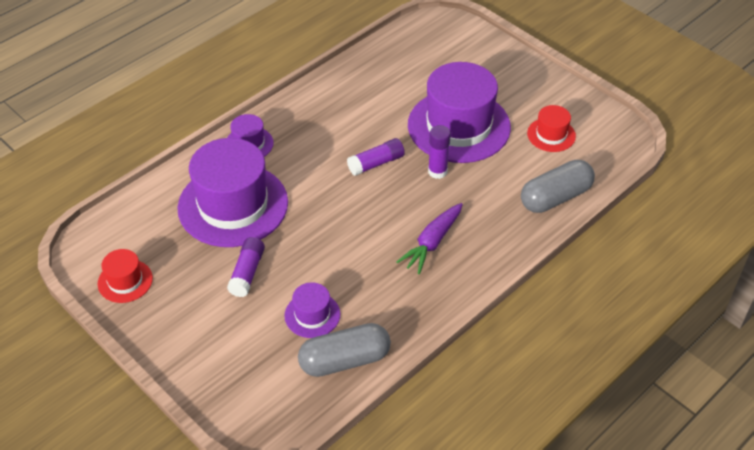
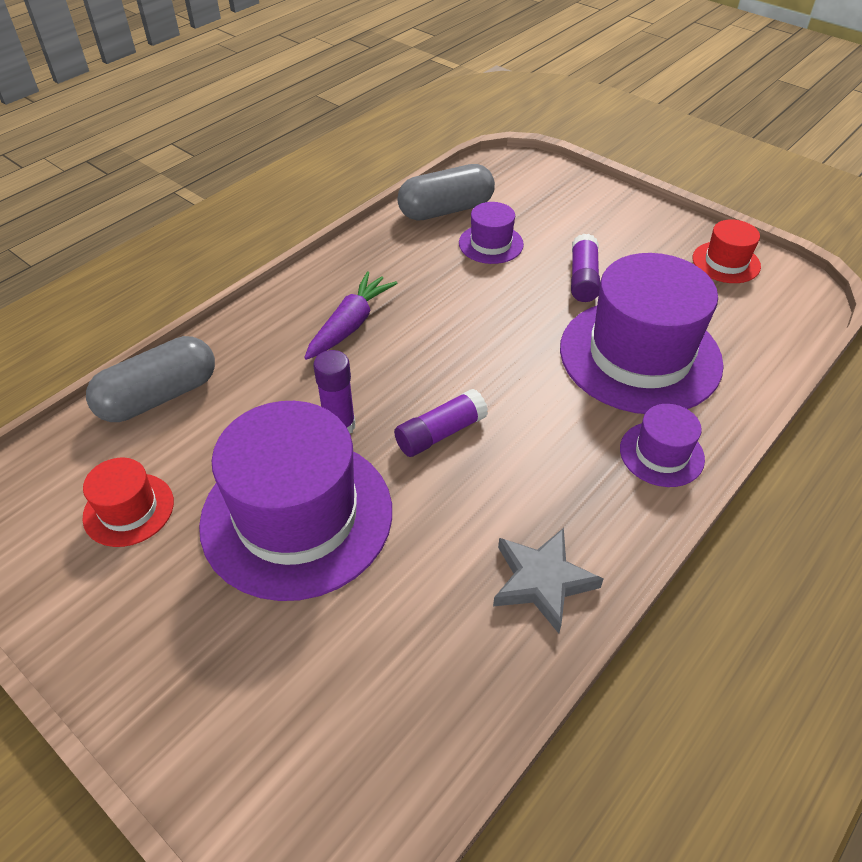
camera: 175 degrees right, 0 degrees up
none -> grey star [493,528,603,633]

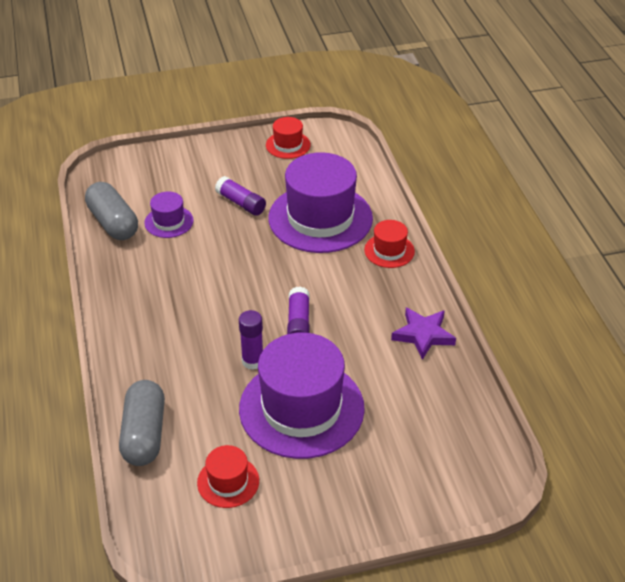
camera: 55 degrees left, 5 degrees down
purple carrot [304,272,398,360] -> none
grey capsule [397,164,495,221] -> grey capsule turned 45 degrees counterclockwise [85,182,138,240]
grey star [493,528,603,633] -> purple star [391,307,456,360]
purple hat [620,404,705,487] -> red hat [364,220,415,268]

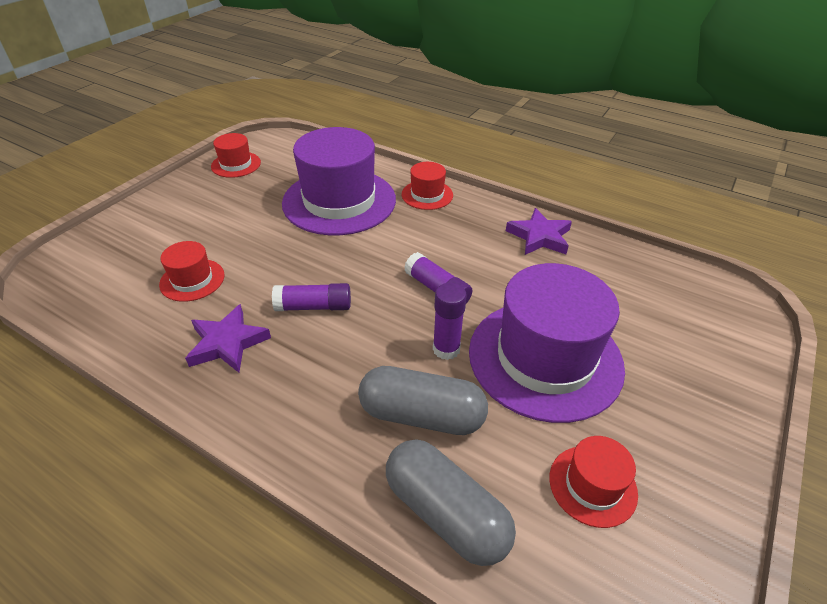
camera: 45 degrees left, 0 degrees up
grey capsule [85,182,138,240] -> grey capsule moved to [358,366,488,435]
purple hat [144,192,194,238] -> red hat [159,241,224,302]
purple glue stick [215,176,266,216] -> purple glue stick moved to [272,283,351,311]
none -> purple star [185,304,271,373]

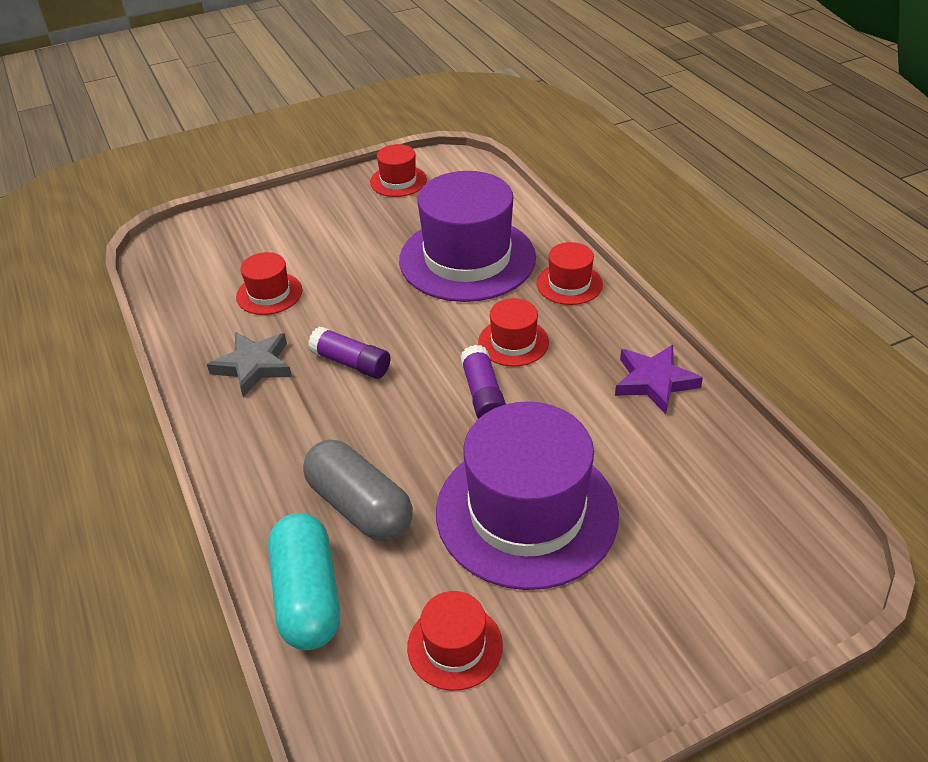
camera: 35 degrees right, 0 degrees up
purple star [185,304,271,373] -> grey star [207,332,292,397]
grey capsule [386,439,516,566] -> turquoise capsule [268,513,340,650]
purple glue stick [433,283,467,360] -> none
none -> red hat [478,298,549,367]

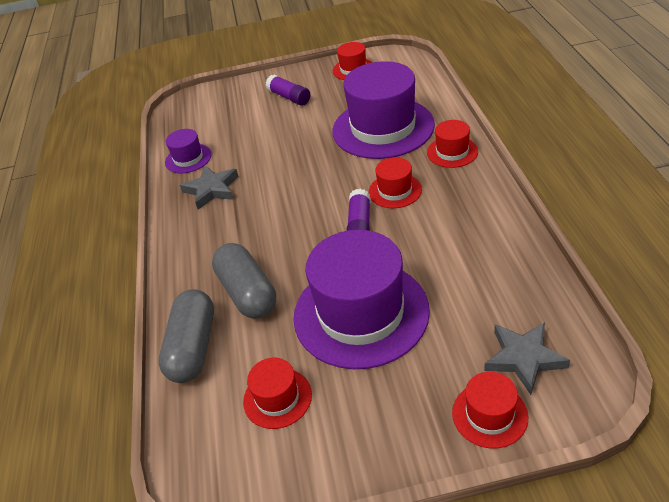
camera: 20 degrees right, 0 degrees up
red hat [236,252,302,315] -> red hat moved to [452,372,528,449]
turquoise capsule [268,513,340,650] -> grey capsule [158,289,214,383]
purple glue stick [308,326,391,379] -> purple glue stick moved to [265,74,310,106]
purple star [615,345,703,414] -> none
none -> purple hat [165,129,212,173]
none -> grey star [484,322,570,395]

